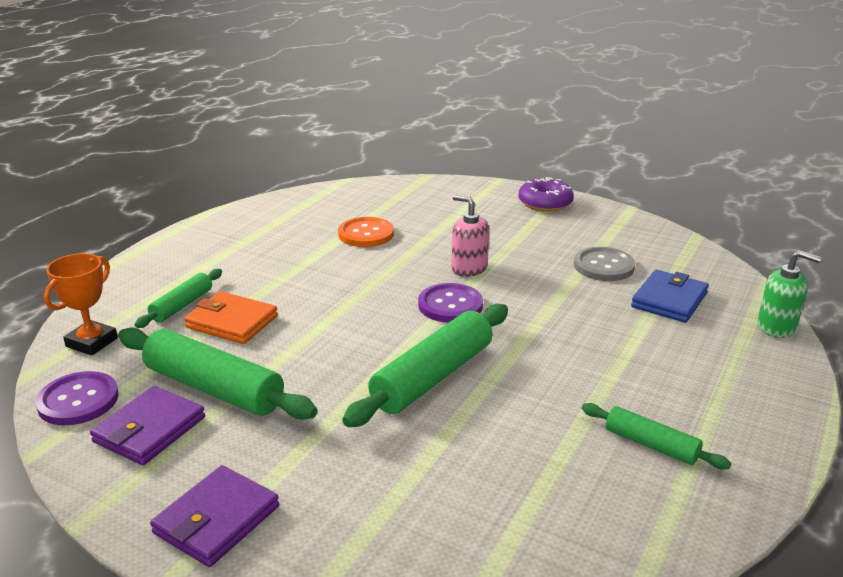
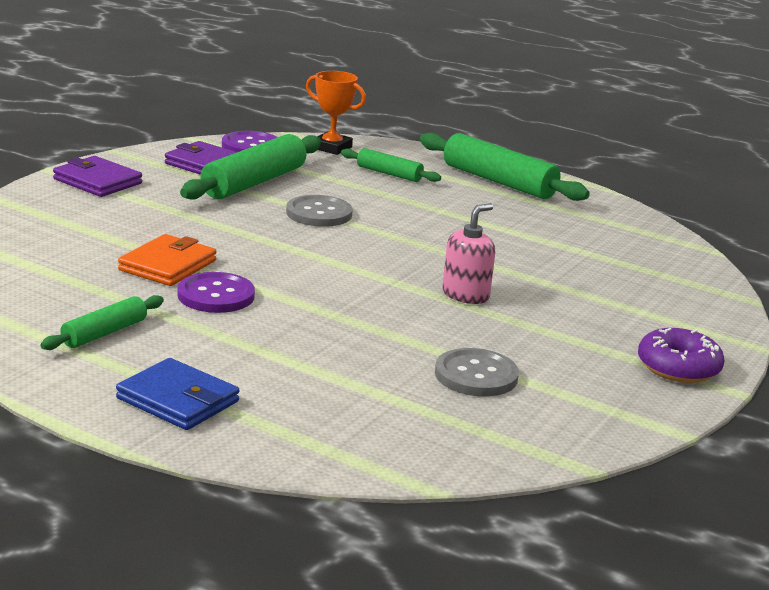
camera: 90 degrees right, 5 degrees down
orange wallet [184,291,278,344] -> orange wallet moved to [118,234,217,286]
orange button [338,217,394,247] -> none
green rolling pin [342,304,508,427] -> green rolling pin moved to [420,133,590,201]
purple button [418,283,483,323] -> purple button moved to [177,272,255,313]
blue wallet [631,270,709,323] -> blue wallet moved to [116,358,239,430]
green soap dispenser [758,250,822,338] -> none
none -> grey button [286,195,353,227]

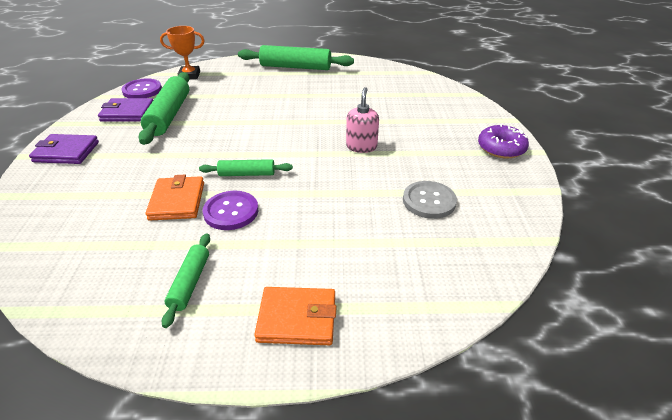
camera: 30 degrees left, 15 degrees up
blue wallet [116,358,239,430] -> orange wallet [254,287,337,345]
grey button [286,195,353,227] -> none
green rolling pin [341,148,441,182] -> green rolling pin moved to [199,159,293,176]

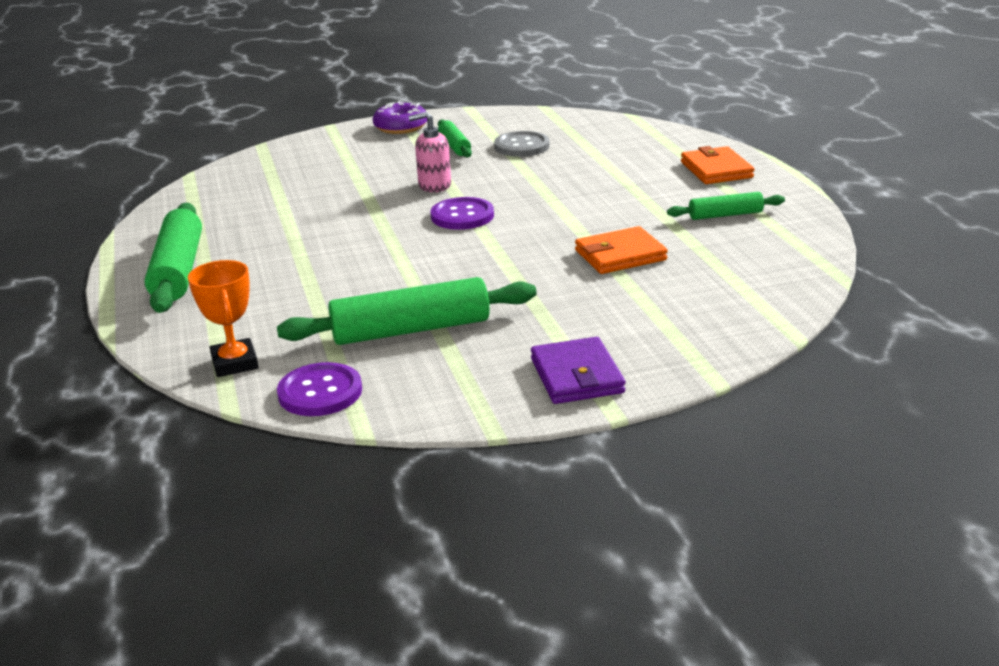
camera: 105 degrees left, 10 degrees down
purple wallet [98,98,153,122] -> none
green rolling pin [199,159,293,176] -> green rolling pin moved to [438,119,472,158]
purple button [203,191,258,230] -> purple button moved to [430,197,494,230]

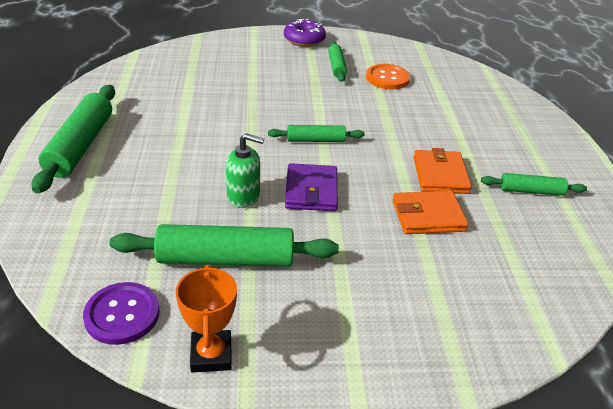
camera: 10 degrees right, 10 degrees up
orange trophy [188,260,258,377] -> orange trophy moved to [176,265,237,372]
pink soap dispenser [408,112,451,192] -> none
purple button [430,197,494,230] -> green rolling pin [268,125,365,142]
grey button [494,131,550,157] -> orange button [366,64,410,89]
purple wallet [531,337,625,404] -> purple wallet moved to [285,163,338,211]
orange wallet [681,146,755,184] -> orange wallet moved to [414,148,472,194]
none -> green soap dispenser [226,133,264,208]

